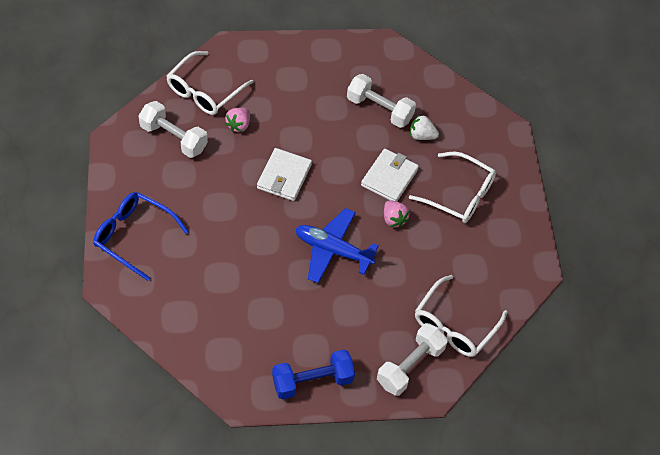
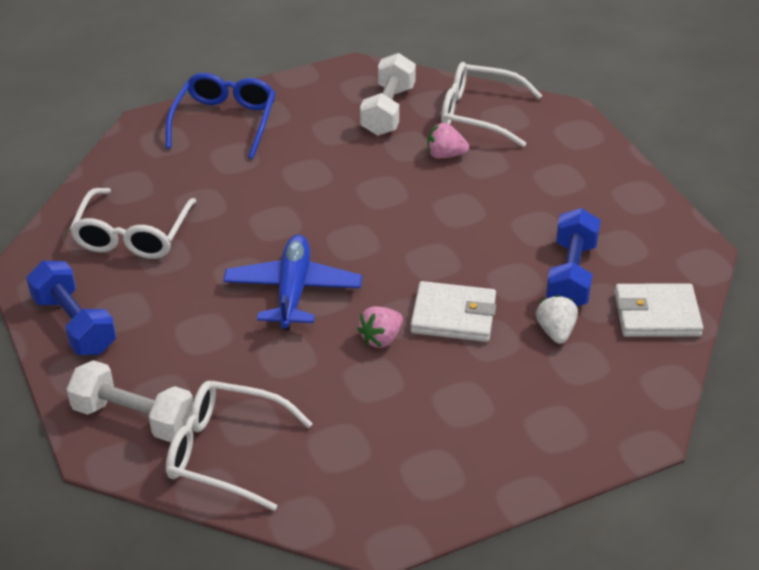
camera: 75 degrees right, 15 degrees down
white wallet [257,148,312,201] -> white wallet moved to [614,283,703,337]
white dumbbell [347,74,416,128] -> blue dumbbell [546,208,601,306]
white glasses [409,152,496,223] -> white glasses moved to [69,188,196,259]

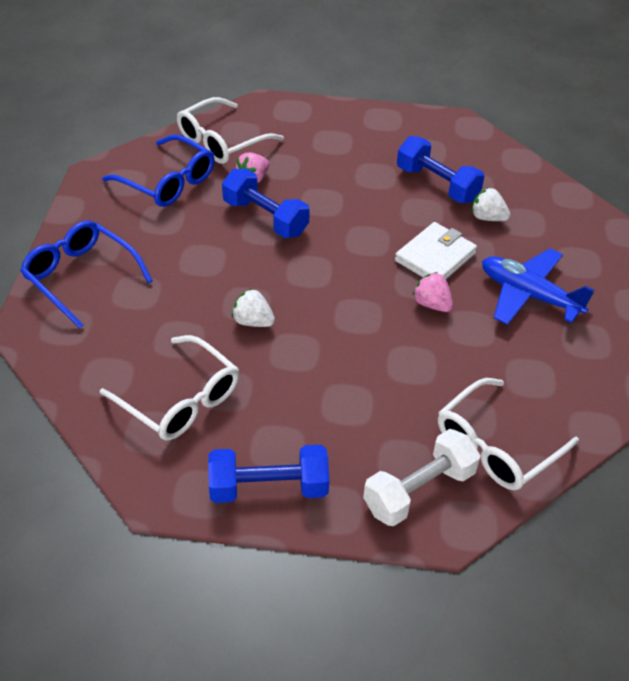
camera: 60 degrees left, 5 degrees up
blue plane [223,235,362,330] -> blue plane moved to [482,248,595,325]
pink strawberry [357,306,403,348] -> pink strawberry turned 150 degrees clockwise [412,272,453,312]
white dumbbell [360,53,416,136] -> blue glasses [102,135,215,207]
white wallet [614,283,703,337] -> none
none -> blue dumbbell [222,169,310,238]
none -> white strawberry [232,288,275,327]

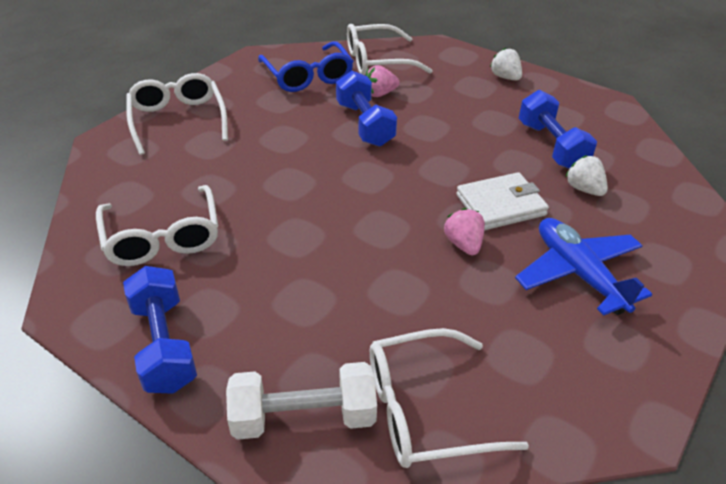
camera: 30 degrees right, 5 degrees down
blue glasses [20,220,153,329] -> white glasses [126,73,228,155]
blue dumbbell [208,445,329,503] -> blue dumbbell turned 45 degrees clockwise [123,266,197,394]
white strawberry [232,288,275,327] -> white strawberry moved to [490,48,522,81]

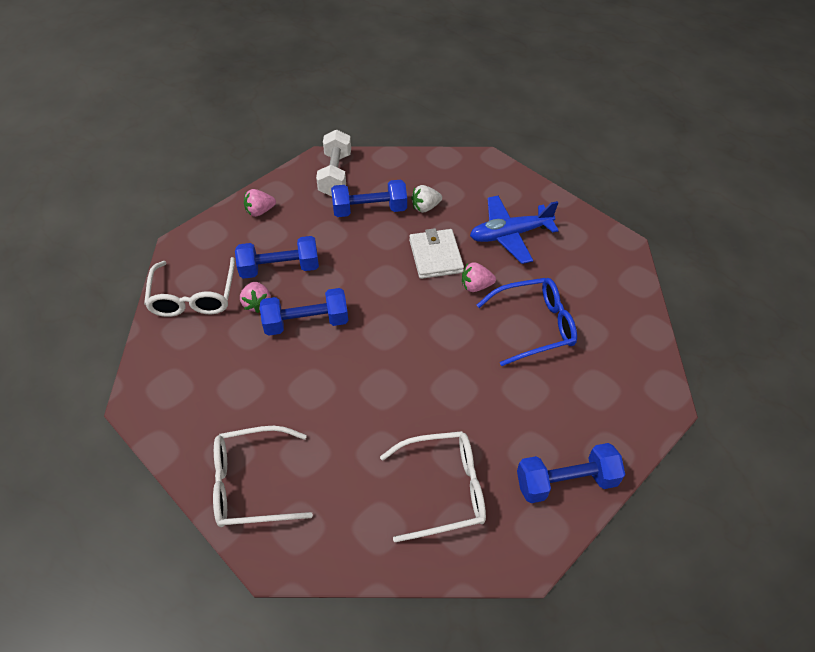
camera: 80 degrees left, 10 degrees up
white dumbbell [226,362,377,440] -> white dumbbell moved to [316,129,351,196]
blue glasses [258,41,354,92] -> blue glasses moved to [477,278,577,366]
white glasses [370,328,529,468] -> none
white strawberry [490,48,522,81] -> pink strawberry [244,189,276,217]
none -> blue dumbbell [235,236,319,279]

